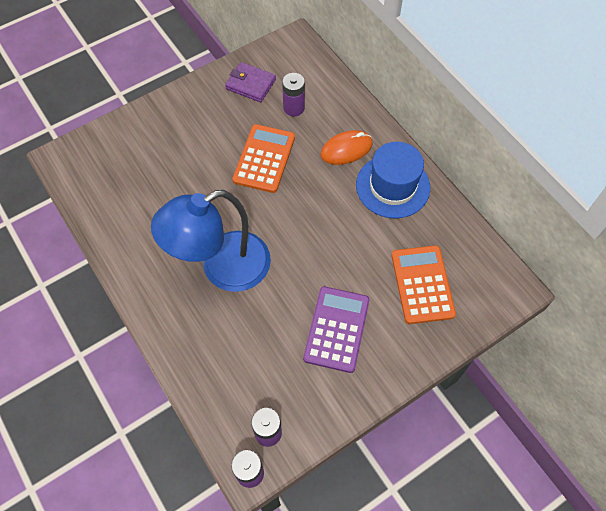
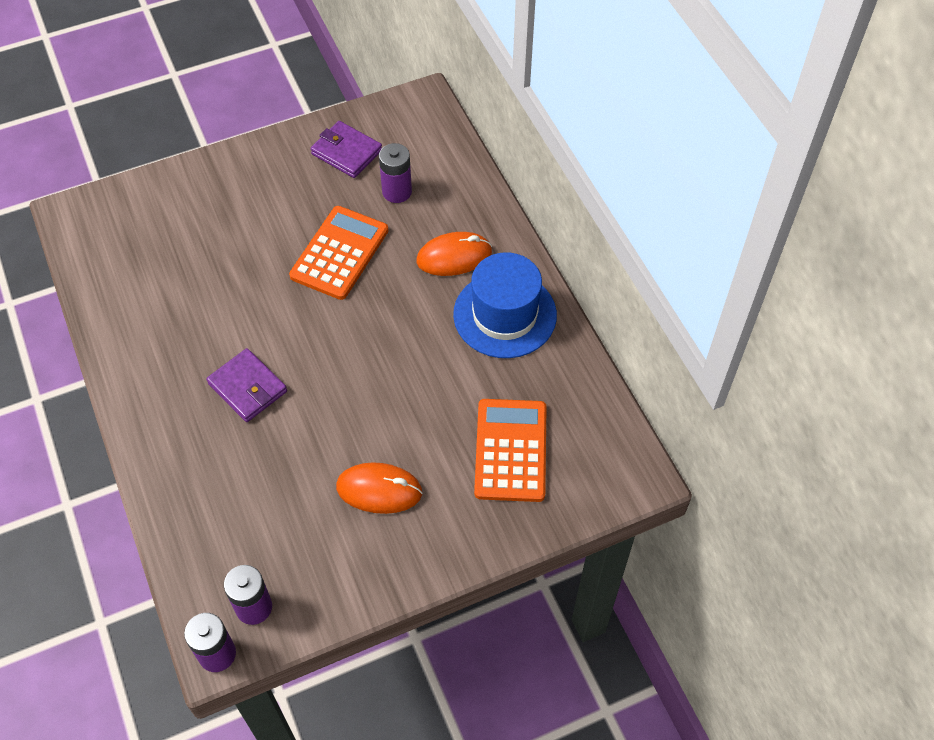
camera: 10 degrees right, 5 degrees down
blue lamp [151,190,271,292] -> purple wallet [206,348,287,422]
purple calculator [303,286,370,373] -> orange mouse [336,462,423,514]

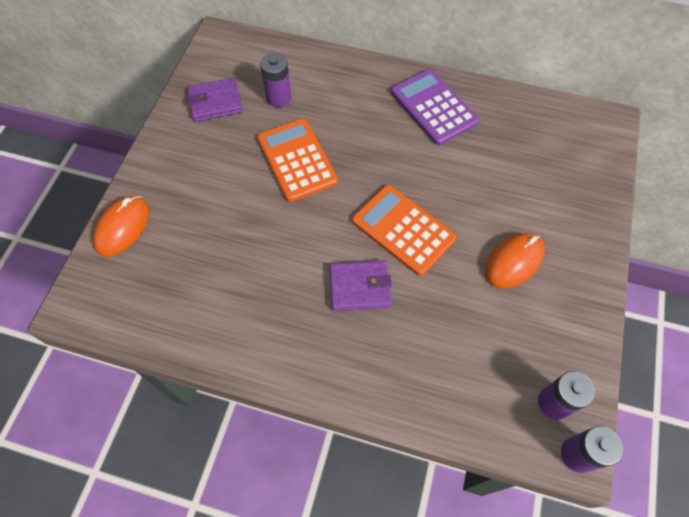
camera: 50 degrees left, 5 degrees up
orange mouse [416,232,492,276] -> orange mouse moved to [93,196,149,257]
blue hat [453,252,557,358] -> purple calculator [391,69,479,145]
orange calculator [474,399,547,502] -> orange calculator moved to [352,185,457,276]

